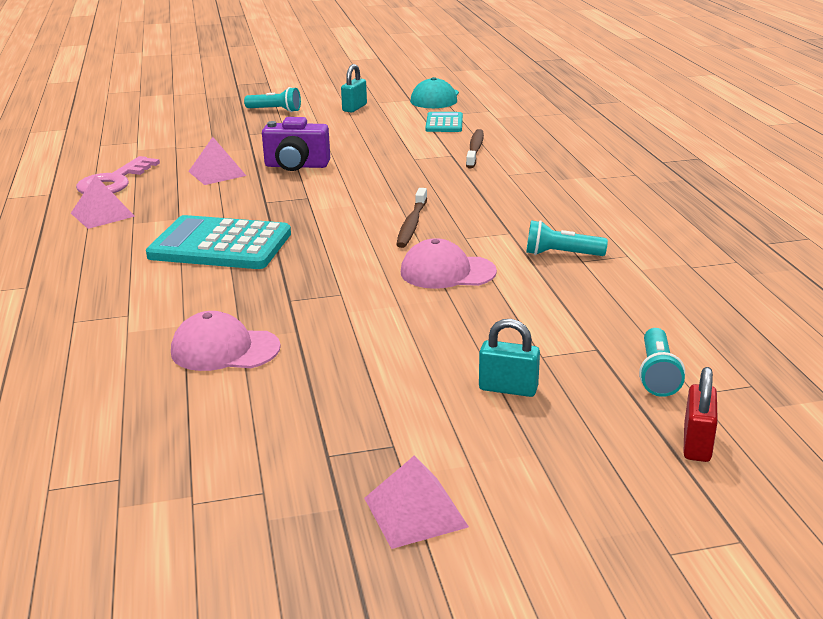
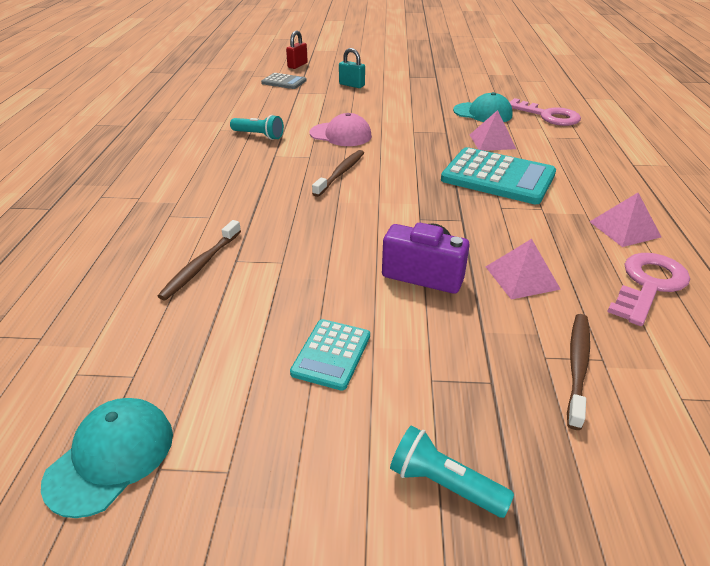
camera: 165 degrees left, 10 degrees up
pink cap [171,311,281,371] -> turquoise cap [453,92,513,122]
turquoise padlock [341,64,367,112] -> none
pink pyramid [364,455,469,549] -> pink pyramid moved to [470,110,516,151]
turquoise calculator [425,112,463,132] -> turquoise calculator moved to [290,319,370,391]
turquoise flashlight [639,328,685,397] -> grey calculator [261,73,307,89]
none -> pink key [510,98,581,126]
none -> brown toothbrush [567,314,590,430]

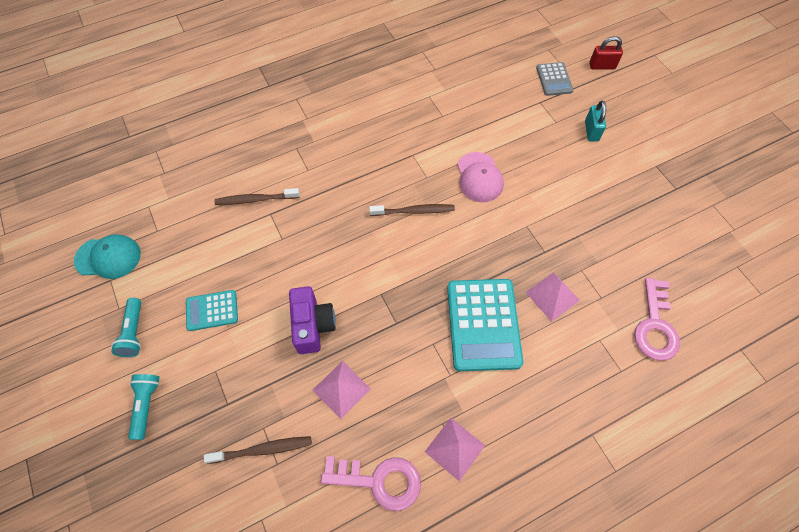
camera: 60 degrees right, 25 degrees up
turquoise flashlight [230,115,284,140] -> turquoise flashlight moved to [111,298,141,357]
turquoise cap [453,92,513,122] -> none

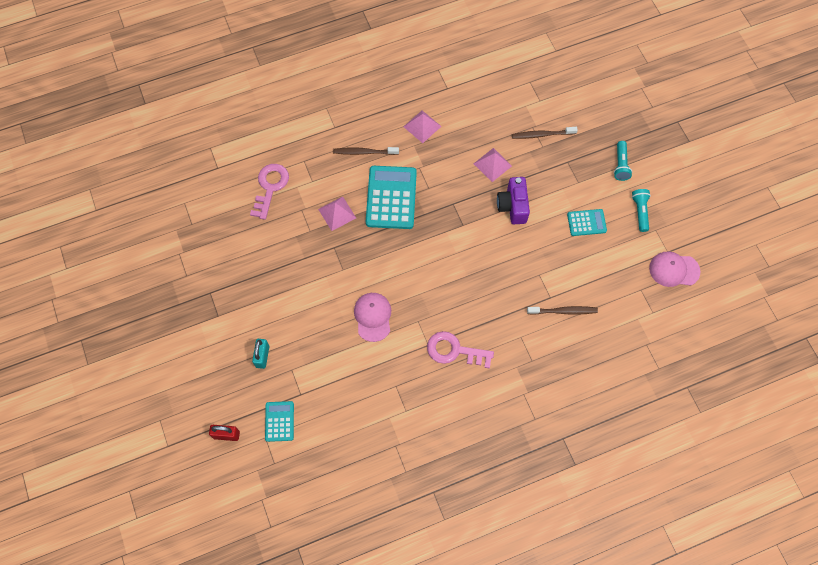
camera: 175 degrees left, 5 degrees up
turquoise cap [74,234,141,279] -> pink cap [649,252,701,287]
pink key [321,456,421,511] -> pink key moved to [427,331,494,369]
brown toothbrush [369,204,455,216] -> brown toothbrush moved to [333,147,399,155]
grey calculator [536,62,573,96] -> turquoise calculator [265,401,294,442]

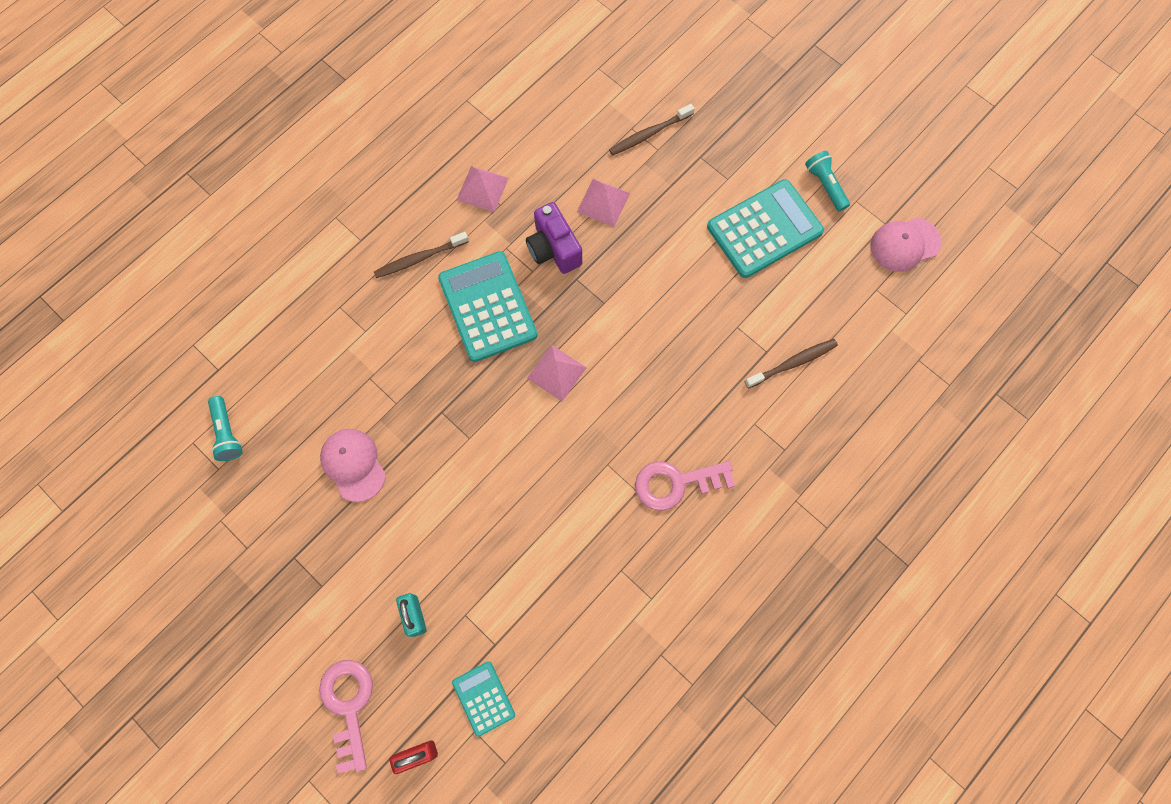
camera: 25 degrees left, 5 degrees up
pink key [250,164,289,220] -> pink key moved to [319,660,373,774]
pink pyramid [318,196,356,231] -> pink pyramid moved to [527,345,587,402]
pink cap [354,293,391,342] -> pink cap moved to [320,429,386,502]
purple camera [497,177,530,224] -> purple camera moved to [526,202,582,274]
turquoise calculator [567,209,607,236] -> turquoise calculator [707,179,824,278], size x1.86
turquoise flashlight [614,141,632,181] -> turquoise flashlight moved to [208,396,243,461]

